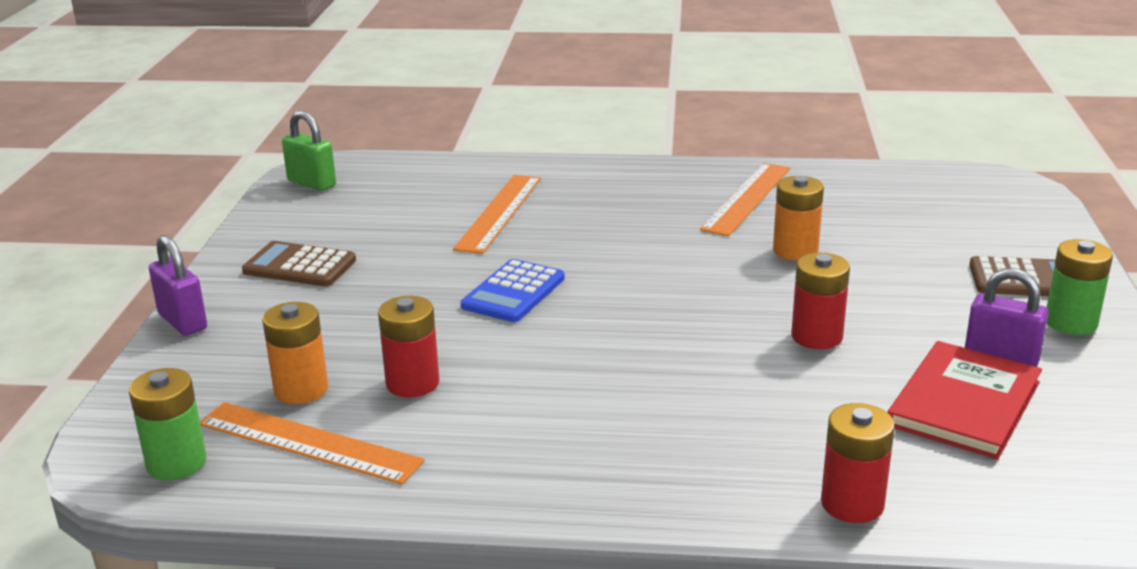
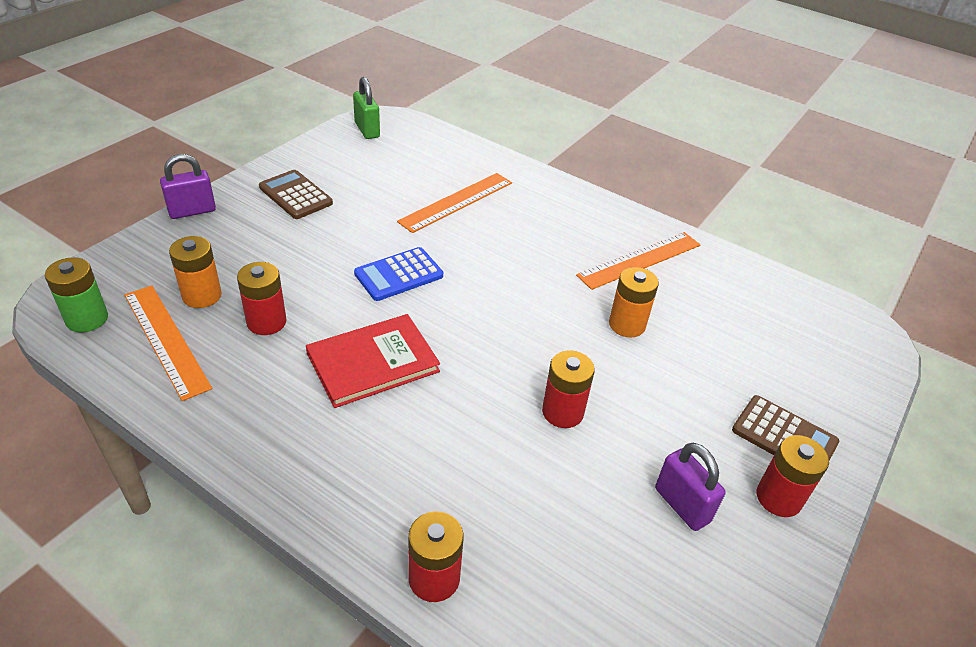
camera: 25 degrees right, 15 degrees up
purple padlock [149,235,207,336] -> purple padlock turned 75 degrees clockwise [160,154,216,219]
red book [887,341,1042,460] -> red book moved to [306,314,440,408]
green battery [1046,239,1113,335] -> red battery [757,435,829,517]

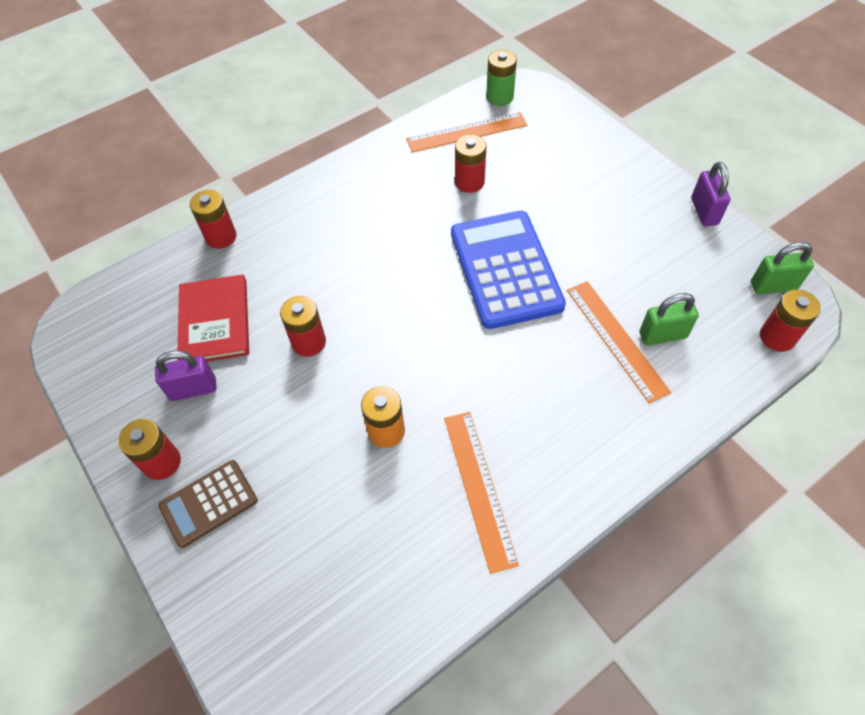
camera: 115 degrees right, 15 degrees up
purple padlock [160,154,216,219] -> purple padlock moved to [691,162,731,226]
orange battery [169,236,222,308] -> none
brown calculator [259,170,333,219] -> none
red book [306,314,440,408] -> red book moved to [177,275,249,362]
blue calculator [354,247,443,301] -> blue calculator [451,211,566,329], size x1.83
none -> green padlock [639,293,699,345]
none -> red battery [760,289,821,352]

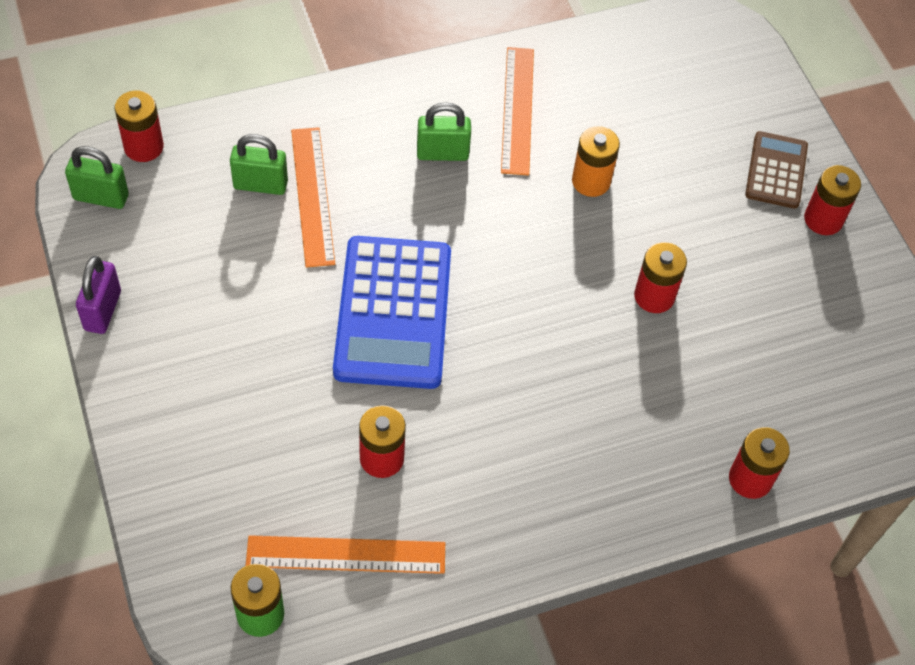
camera: 170 degrees left, 0 degrees up
purple padlock [155,350,217,401] -> none
brown calculator [158,460,258,548] -> brown calculator turned 60 degrees counterclockwise [745,131,808,209]
red book [177,275,249,362] -> none
none -> green padlock [417,103,471,161]

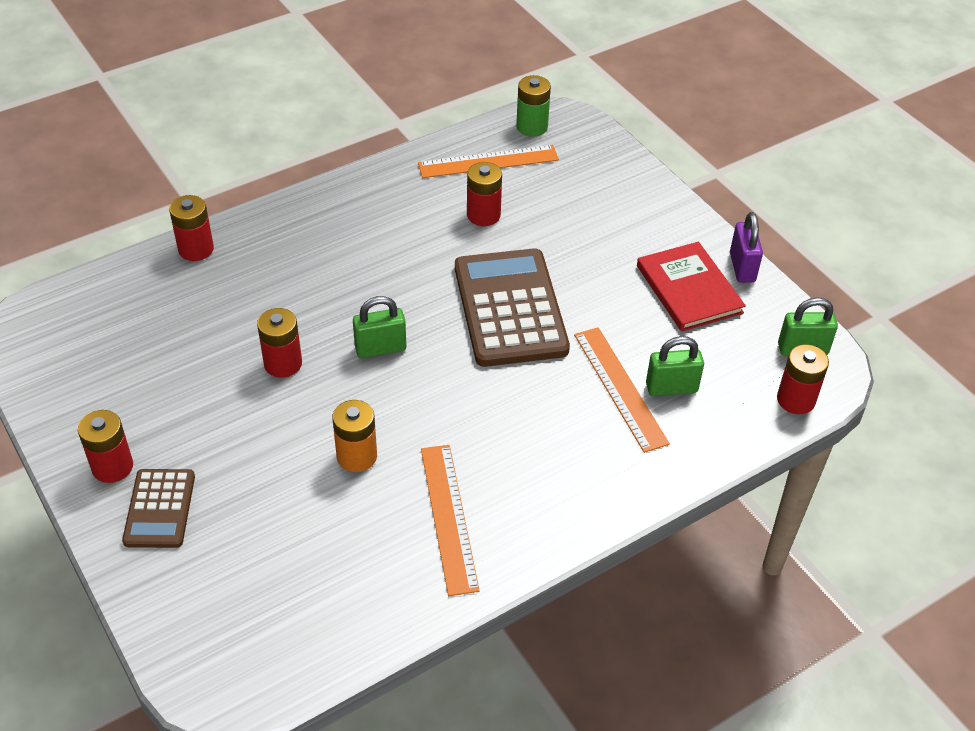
camera: 170 degrees right, 10 degrees down
blue calculator [333,236,451,389] -> brown calculator [455,248,570,367]
green padlock [417,103,471,161] -> green padlock moved to [353,296,406,358]
none -> red book [637,242,746,332]

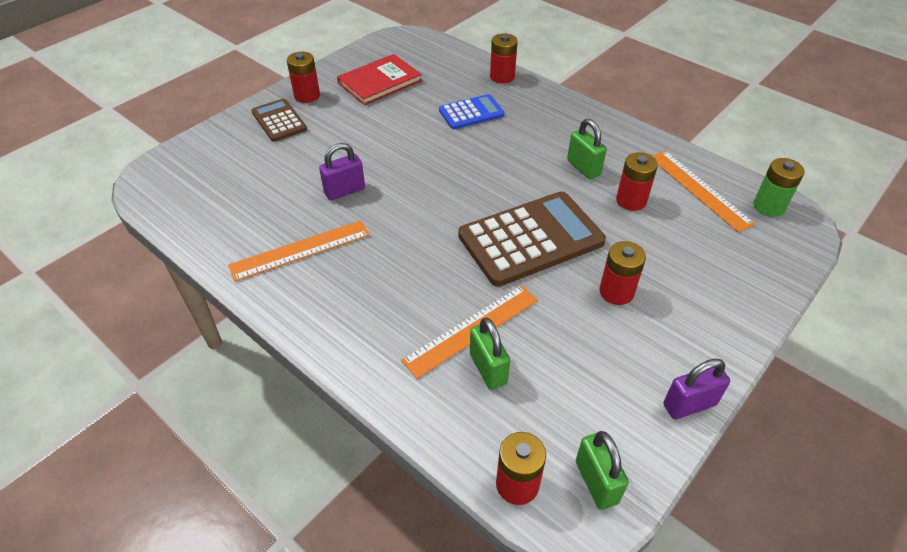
camera: 75 degrees right, 0 degrees up
brown calculator [122,469,195,548] -> brown calculator turned 75 degrees clockwise [252,99,307,142]
red battery [257,308,302,378] -> red battery moved to [599,241,646,305]
orange battery [332,400,377,472] -> purple padlock [319,143,365,201]
green padlock [353,296,406,358] -> green padlock moved to [567,119,607,179]
red book [637,242,746,332] -> red book moved to [337,54,422,105]
none -> blue calculator [439,94,504,129]

